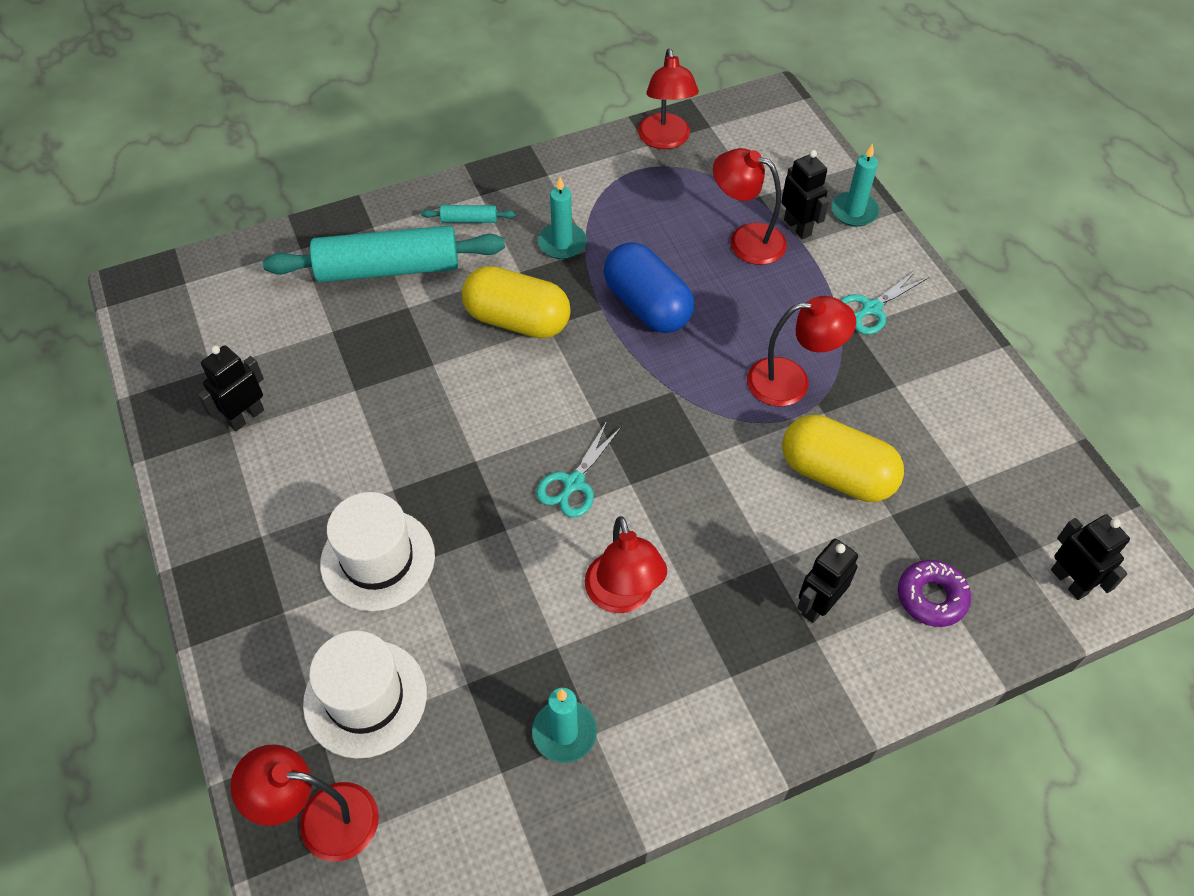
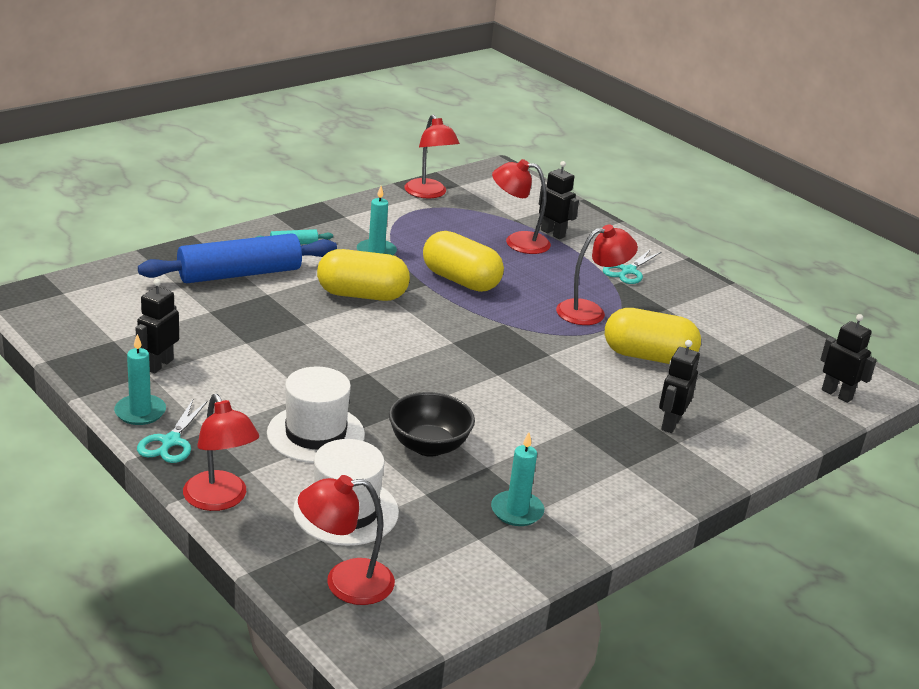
camera: 20 degrees left, 25 degrees down
turquoise rolling pin [263,226,505,282] -> blue rolling pin [138,233,337,283]
turquoise scissors [536,421,622,518] -> turquoise scissors moved to [137,400,208,463]
red lamp [585,516,667,613] -> red lamp moved to [183,394,259,511]
blue capsule [604,242,694,333] -> yellow capsule [423,231,504,292]
turquoise candle [831,143,880,227] -> turquoise candle moved to [114,334,166,425]
purple donut [898,560,971,627] -> none
none -> black bowl [389,392,475,457]

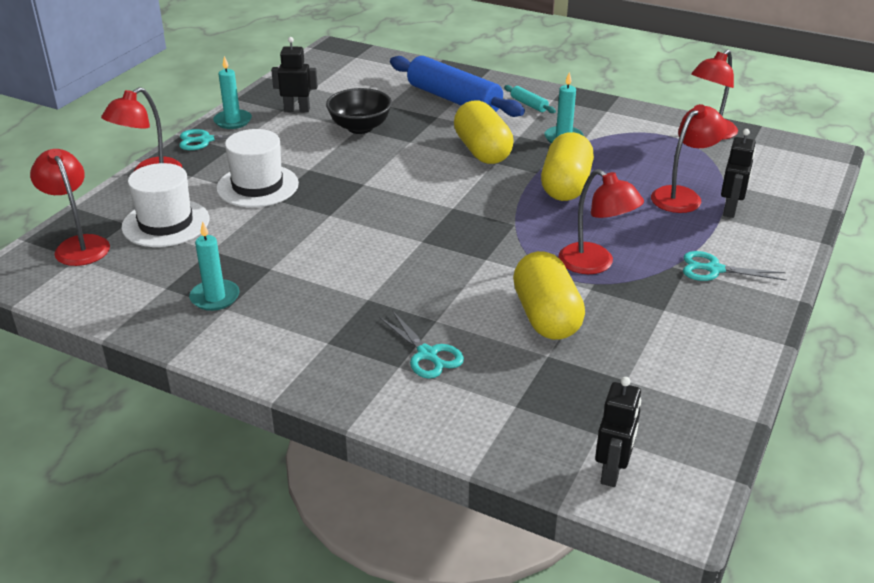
camera: 70 degrees right, 5 degrees up
black bowl [389,392,475,457] -> black bowl moved to [326,88,392,134]
red lamp [492,159,551,254] -> red lamp turned 60 degrees clockwise [651,104,727,213]
black robot [659,340,700,433] -> turquoise scissors [379,310,464,379]

